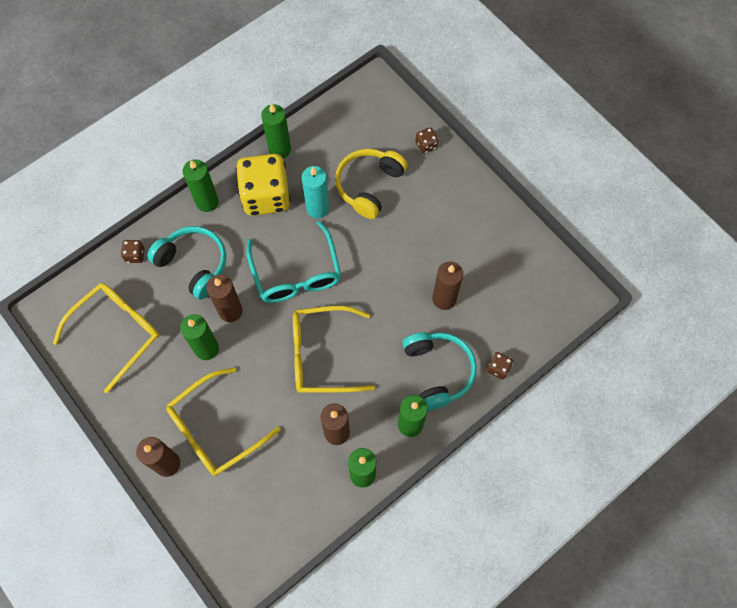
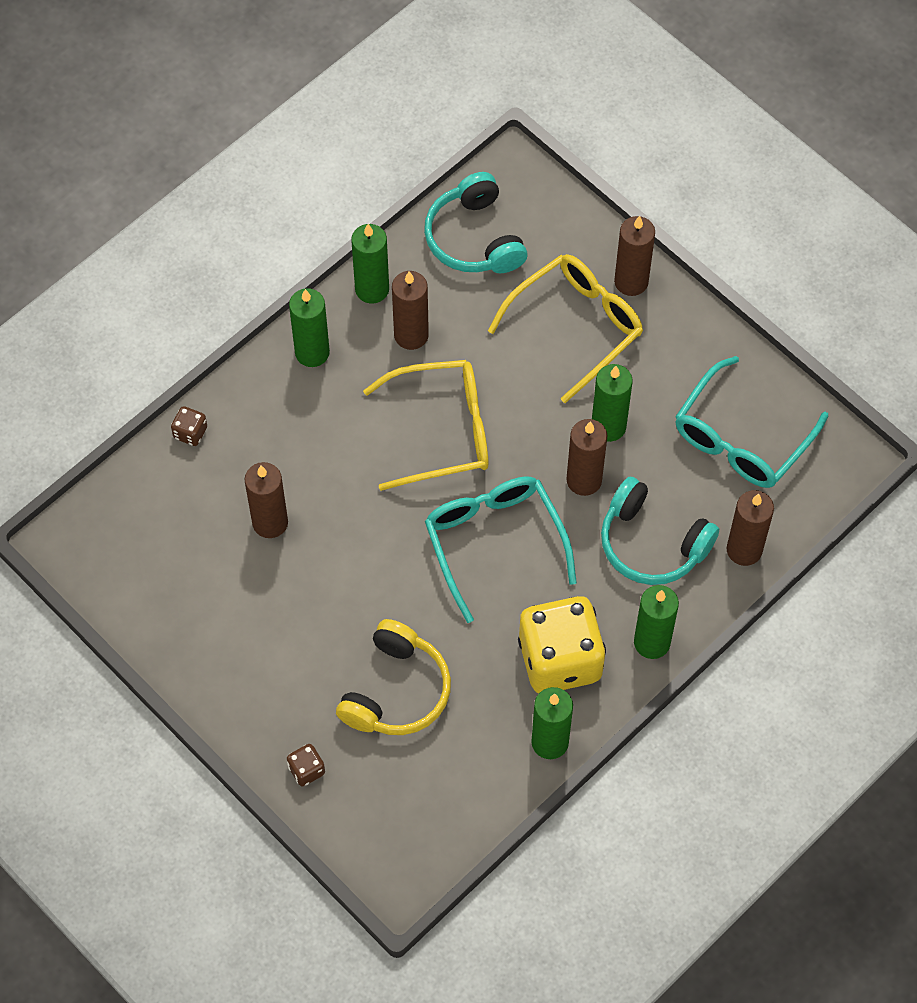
camera: 175 degrees right, 5 degrees down
yellow glasses [53,283,160,393] -> turquoise glasses [675,356,828,488]
brown dice [121,240,145,263] -> brown candle [727,490,774,566]
turquoise candle [302,166,329,218] -> none
turquoise headphones [402,332,477,410] -> turquoise headphones moved to [424,172,527,273]

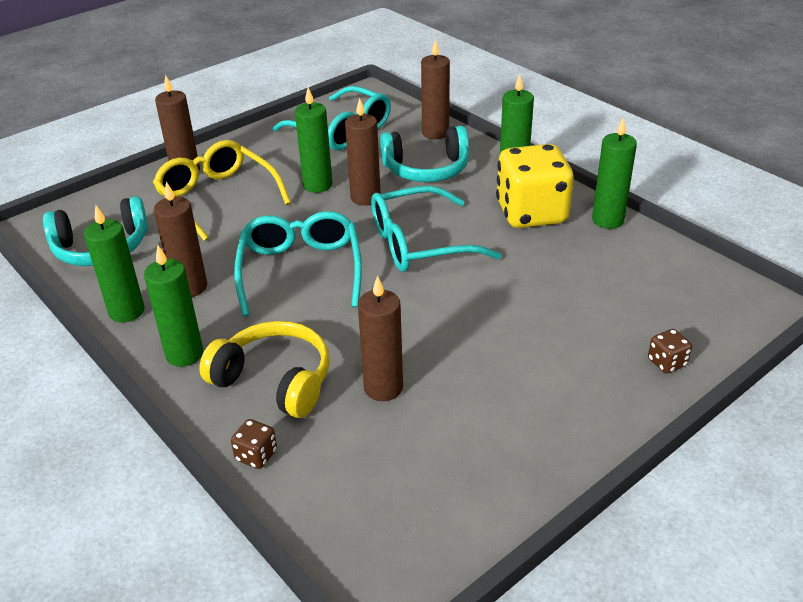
camera: 85 degrees left, 25 degrees down
yellow headphones [336,619,451,735] -> yellow headphones moved to [199,321,330,418]
yellow glasses [363,360,488,491] -> turquoise glasses [234,211,362,316]
turquoise headphones [601,477,719,585] -> turquoise headphones turned 45 degrees clockwise [380,126,469,182]

